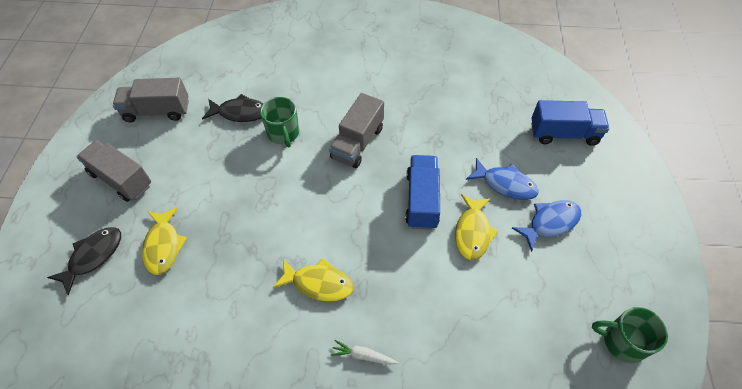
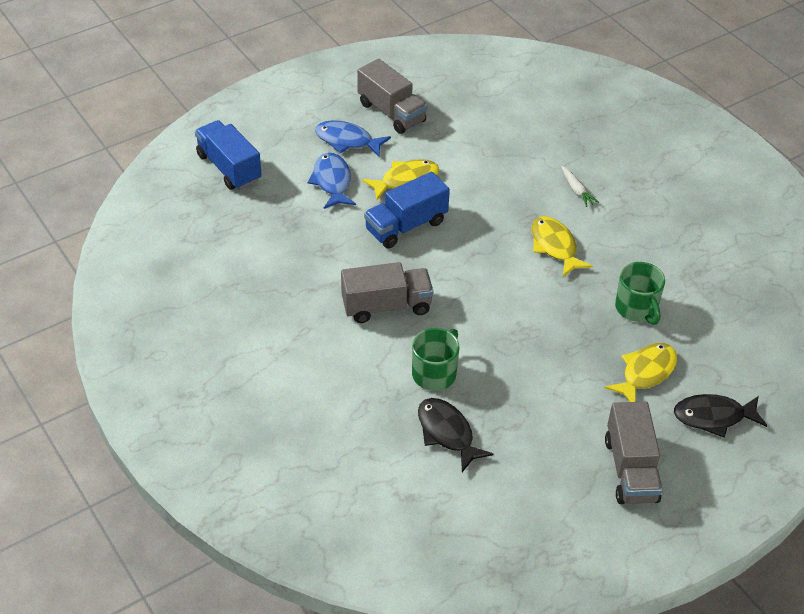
camera: 130 degrees left, 10 degrees down
grey truck [113,78,189,122] -> grey truck moved to [357,59,427,134]
green mug [592,307,668,363] -> green mug moved to [615,262,665,325]

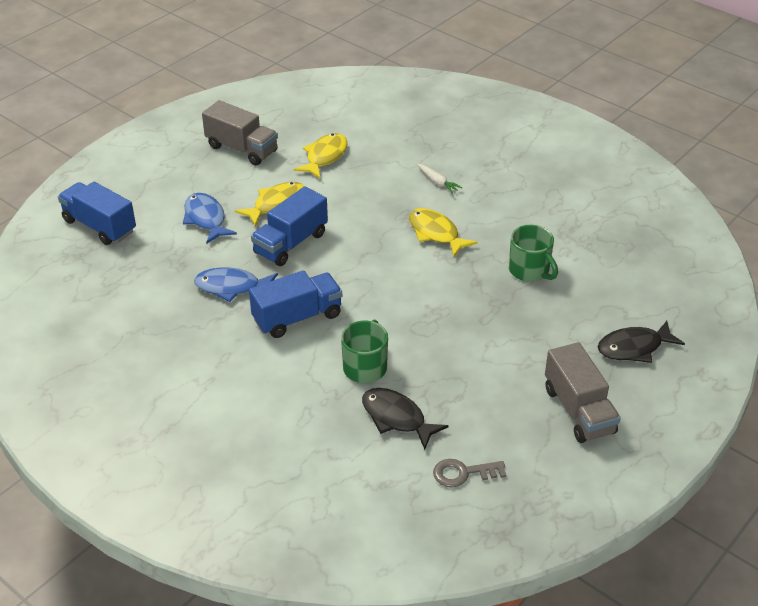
camera: 15 degrees left, 5 degrees down
blue fish [315,120,391,157] -> blue fish moved to [194,267,278,302]
grey truck [341,262,433,323] -> blue truck [249,270,342,338]
yellow fish [605,343,677,402] -> yellow fish moved to [294,133,347,179]
none -> grey key [433,459,506,488]

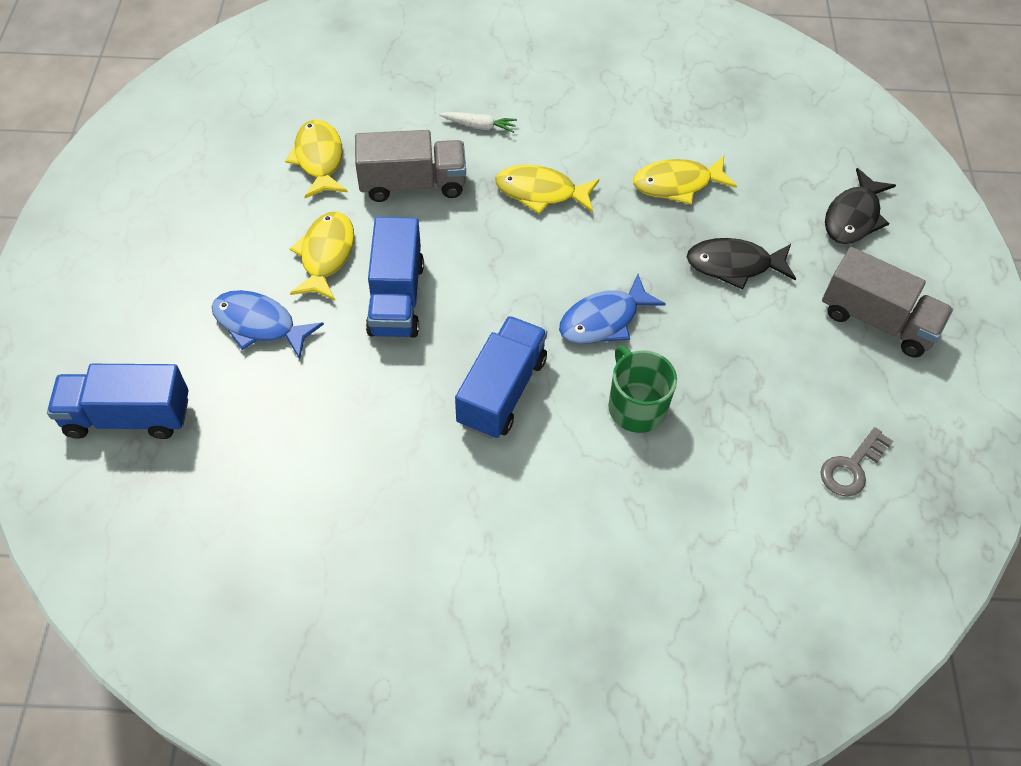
camera: 40 degrees left, 15 degrees up
blue fish [194,267,278,302] -> blue fish moved to [559,274,666,344]
grey truck [202,100,278,165] -> grey truck moved to [355,130,466,202]
black fish [362,388,449,450] -> black fish moved to [687,238,796,290]
green mug [509,225,558,282] -> yellow fish [633,156,737,205]

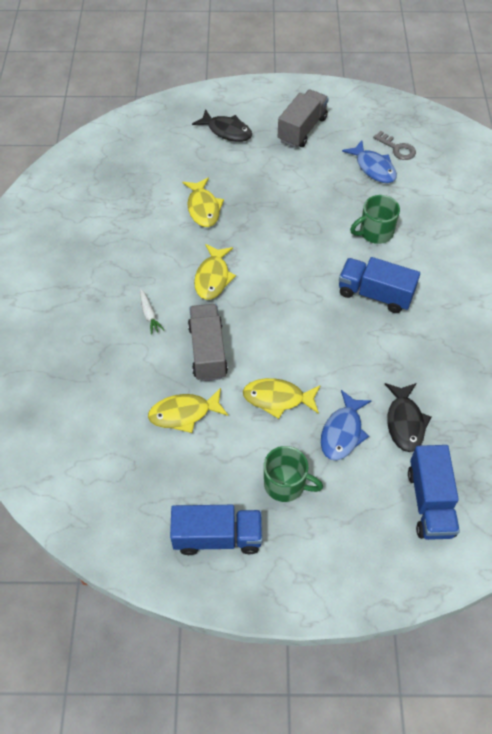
camera: 90 degrees left, 0 degrees up
blue truck [366,217,424,337] -> blue truck moved to [170,505,263,555]
white carrot [439,112,517,133] -> white carrot turned 150 degrees clockwise [140,289,164,335]
blue fish [559,274,666,344] -> blue fish moved to [342,140,397,183]
black fish [687,238,796,290] -> black fish moved to [385,383,431,452]
none -> green mug [264,446,323,502]

